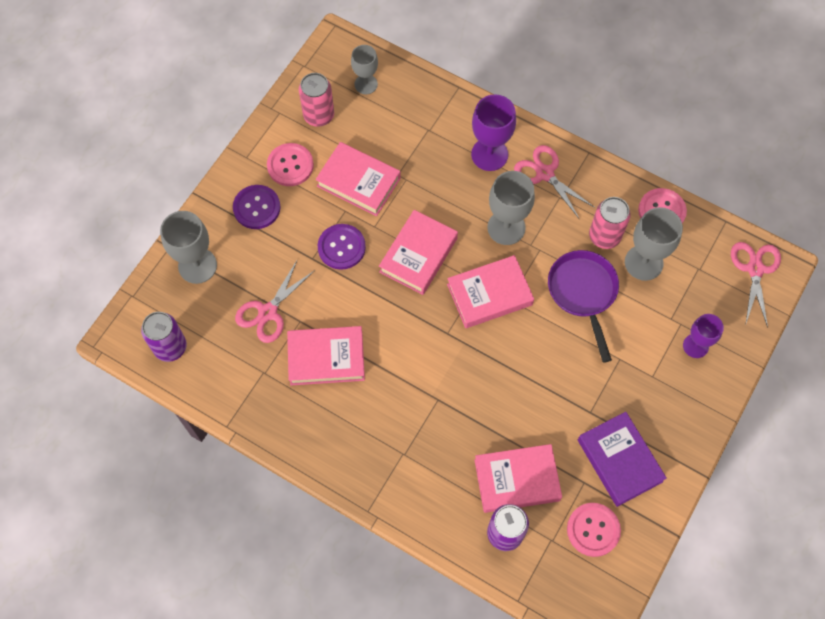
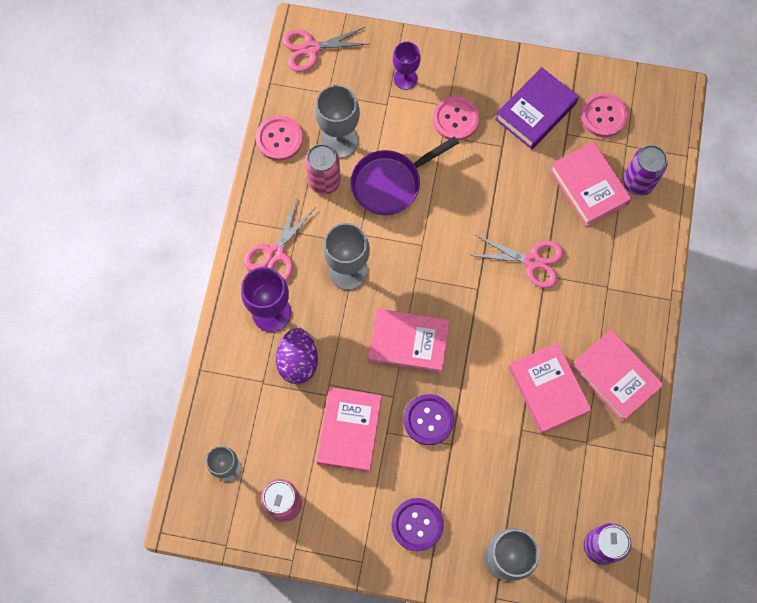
camera: 110 degrees left, 5 degrees up
pink scissors [235,259,315,343] -> pink scissors moved to [470,235,564,288]
pink button [267,143,314,186] -> pink button moved to [433,96,479,141]
pink book [447,255,534,328] -> pink book moved to [571,330,664,422]
none -> purple egg [276,328,318,384]

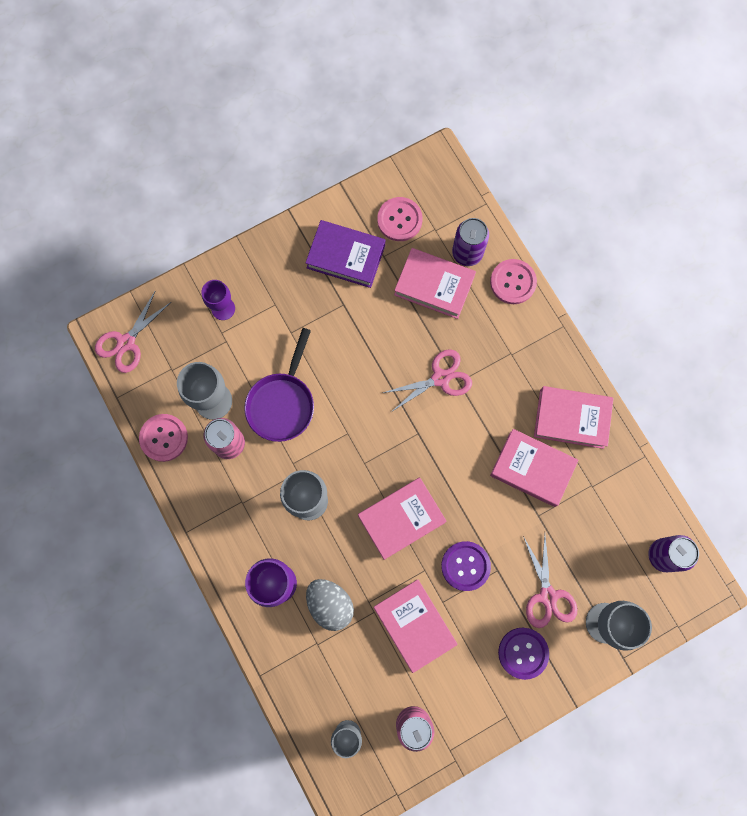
camera: 40 degrees left, 5 degrees up
pink scissors [244,199,316,281] -> pink scissors moved to [523,535,577,628]
purple egg [276,328,318,384] -> grey egg [306,579,354,631]
pink button [433,96,479,141] -> pink button moved to [490,259,537,304]
purple book [495,67,579,149] -> purple book turned 75 degrees counterclockwise [305,220,385,288]

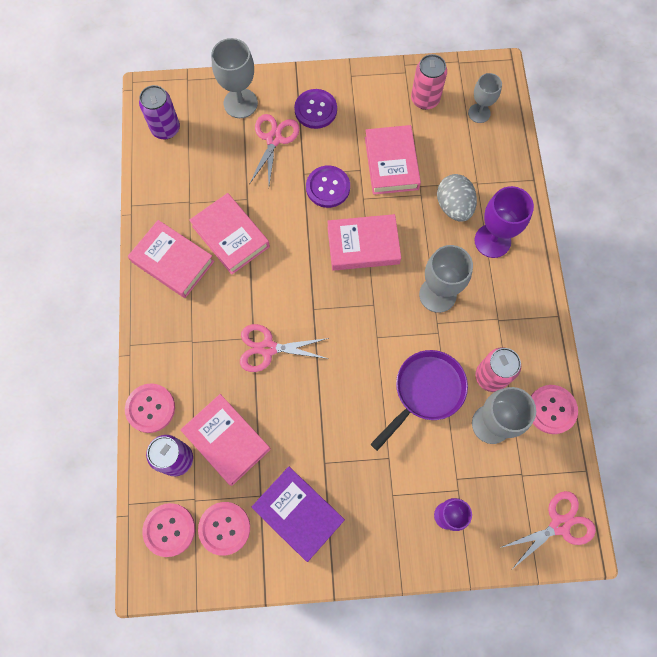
camera: 155 degrees left, 5 degrees down
none -> pink button [142,503,195,557]

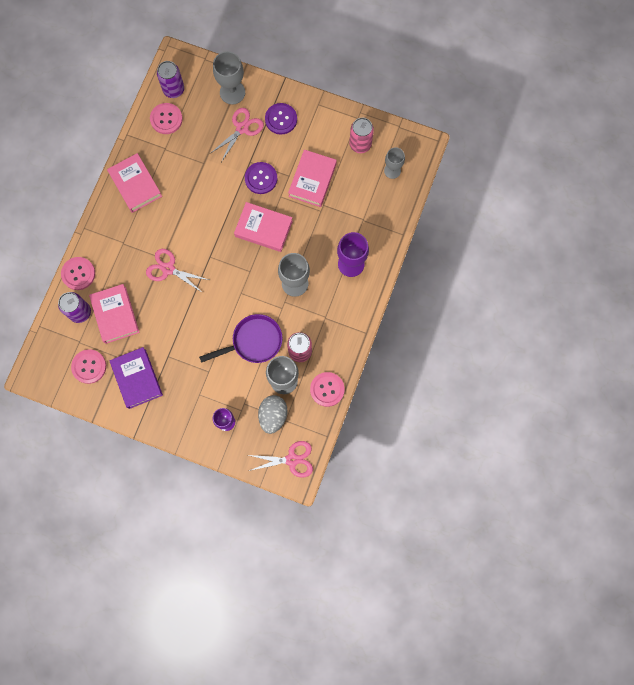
camera: 25 degrees right, 5 degrees up
pink button [142,503,195,557] -> pink button moved to [150,103,183,134]
pink book [189,193,270,275] -> none
grey egg [437,174,477,222] -> grey egg moved to [258,395,288,434]

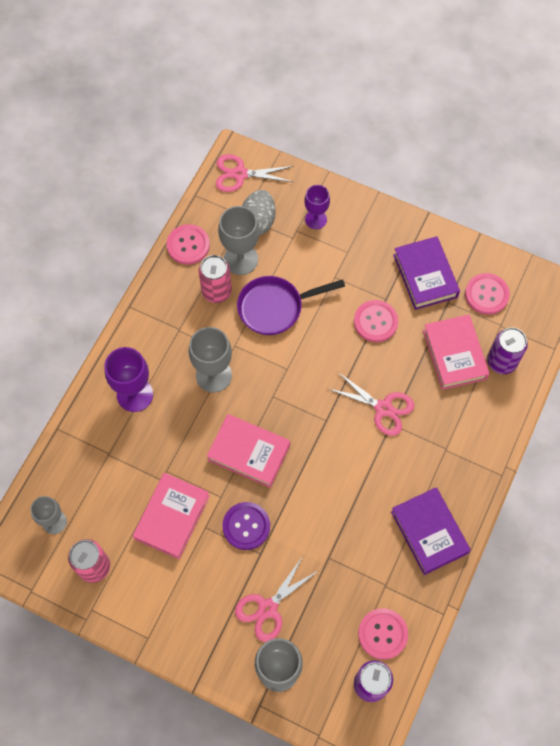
camera: 175 degrees left, 10 degrees down
pink button [61,257,95,290] -> pink button moved to [354,300,398,342]
pink book [107,153,162,213] -> purple book [391,487,471,575]
purple button [265,103,297,135] -> none

